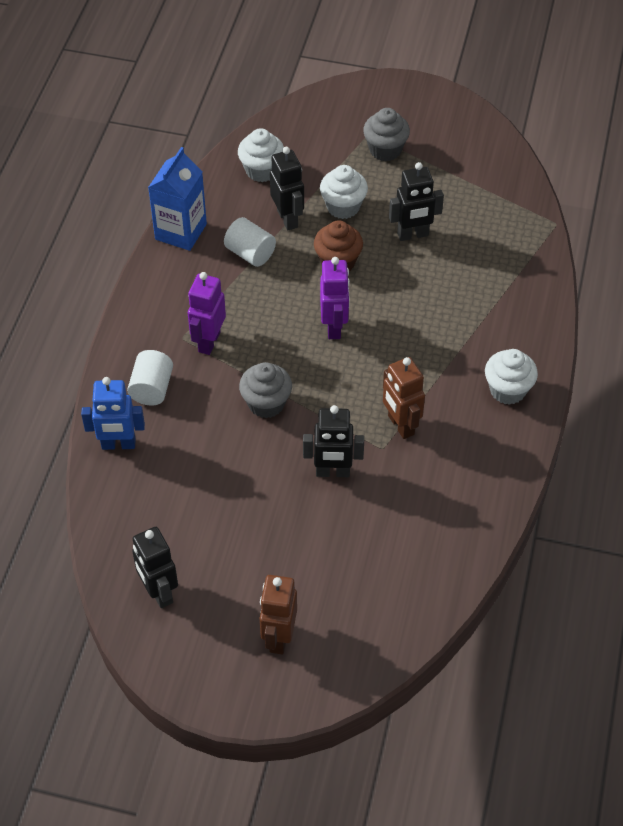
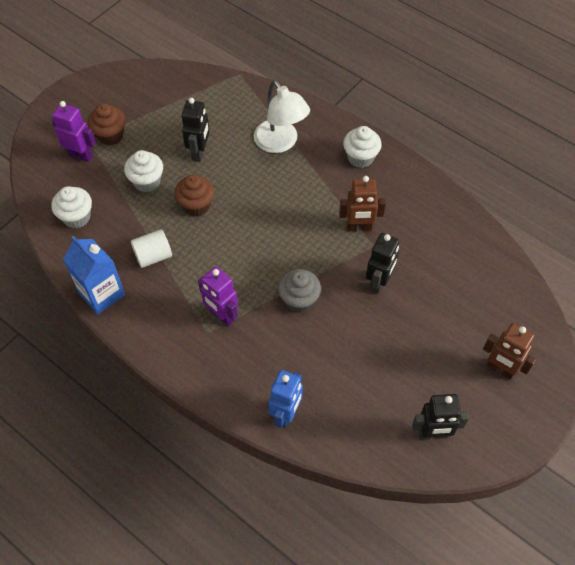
camera: 65 degrees left, 5 degrees up
white cylinder [127,350,173,405] -> none
black robot [270,147,304,230] -> none
purple robot [320,257,350,339] -> purple robot moved to [52,101,96,162]
grey cupcake [363,108,410,161] -> brown cupcake [88,104,125,145]
none -> white lamp [254,80,310,153]

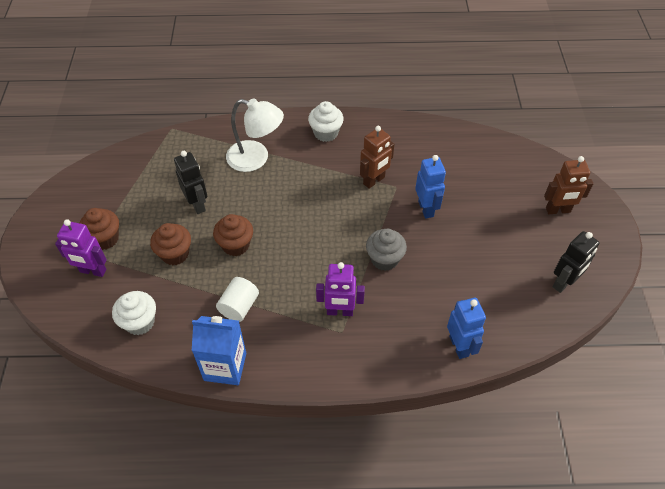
camera: 40 degrees left, 5 degrees down
purple robot [52,101,96,162] -> purple robot turned 150 degrees counterclockwise [55,219,107,277]
white cupcake [124,150,163,192] -> brown cupcake [150,223,191,265]
black robot [366,233,399,294] -> blue robot [415,155,446,219]

